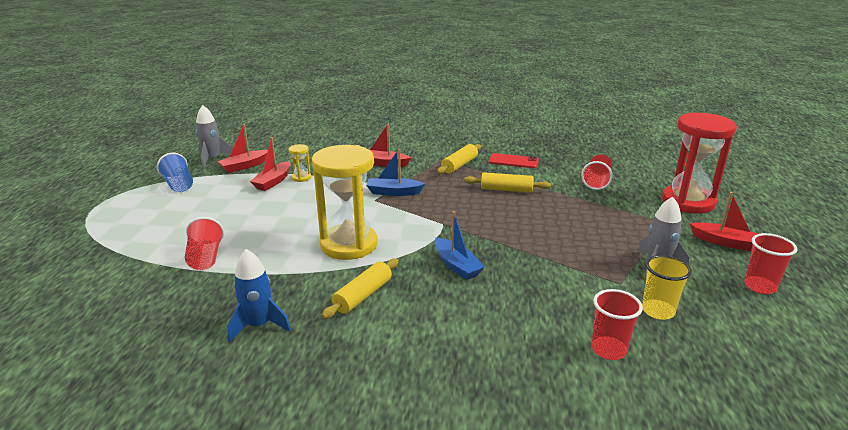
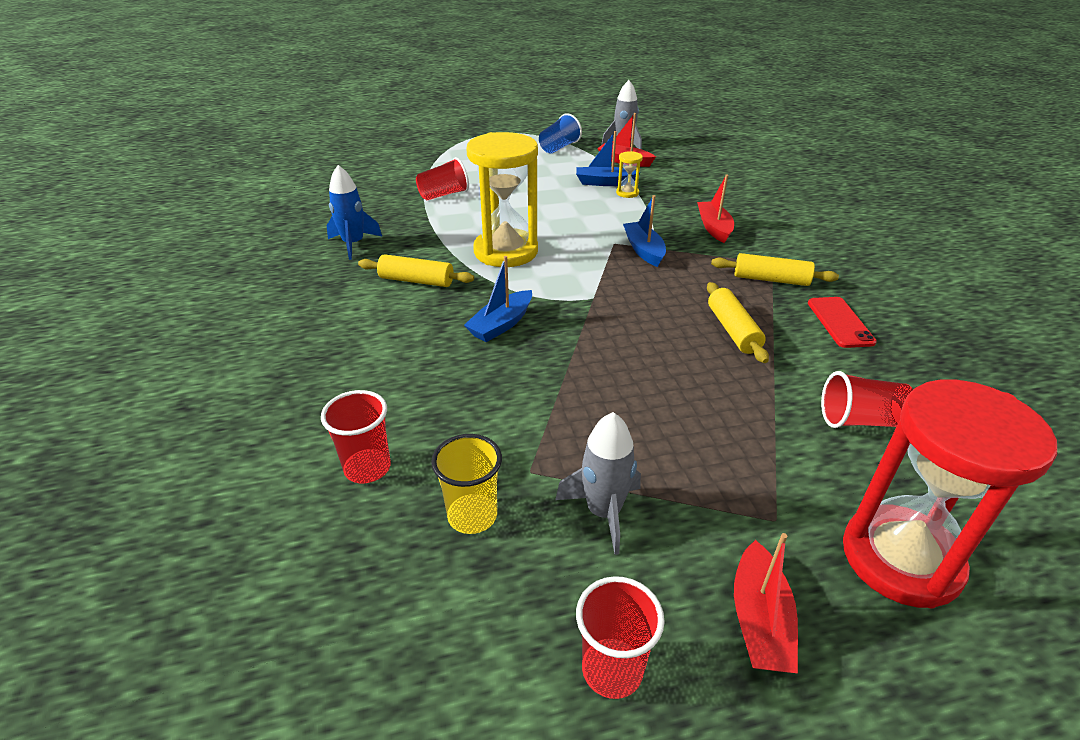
camera: 70 degrees right, 10 degrees up
red boat [250,137,291,191] -> blue boat [576,131,641,186]

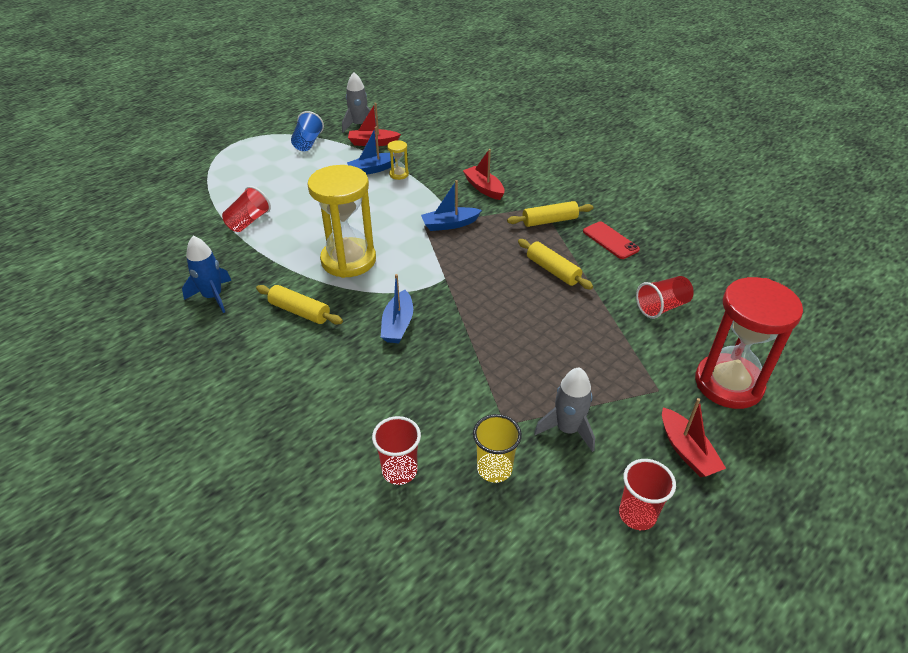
camera: 30 degrees left, 5 degrees up
yellow rolling pin [358,254,474,287] -> yellow rolling pin turned 45 degrees clockwise [256,285,343,325]
blue boat [623,195,666,267] -> blue boat turned 60 degrees counterclockwise [421,180,482,231]

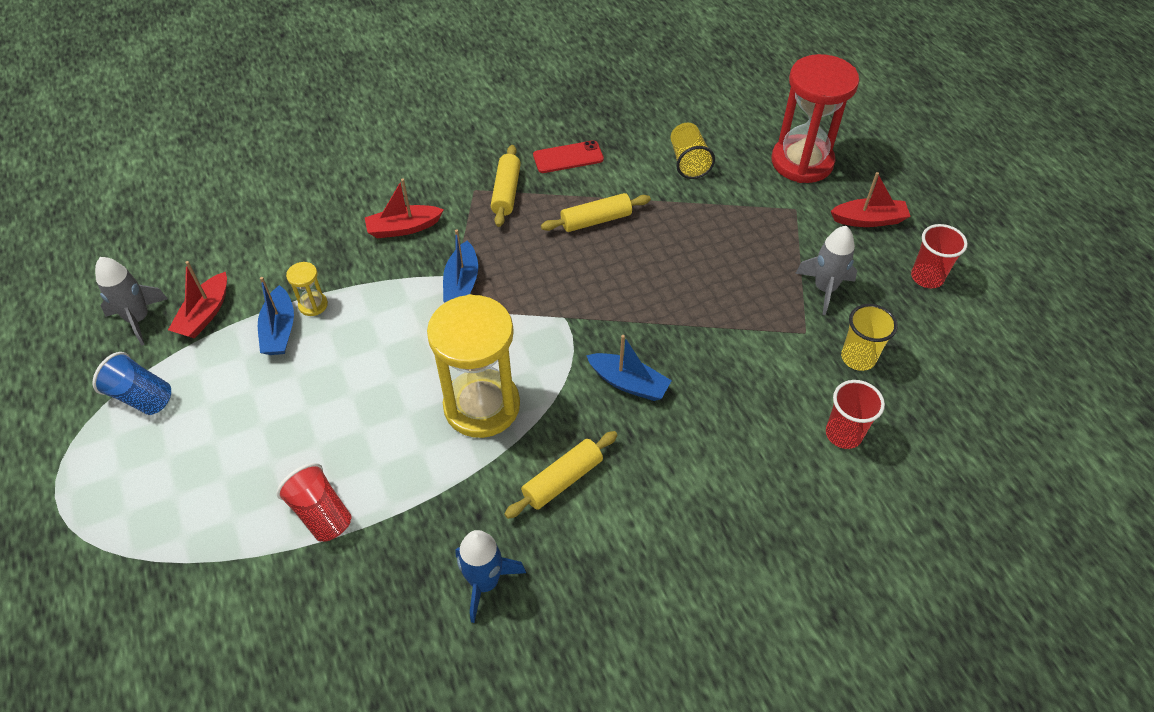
camera: 70 degrees left, 10 degrees up
red cup [636,276,694,319] -> yellow cup [671,123,715,179]

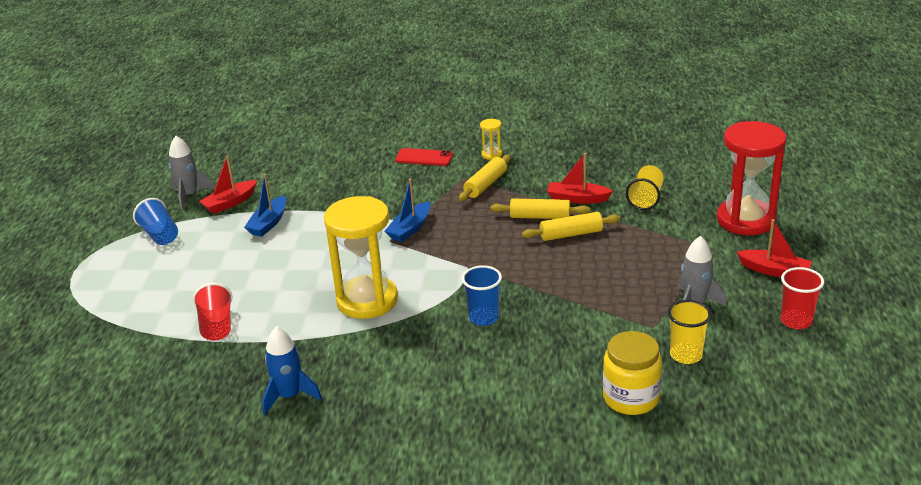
camera: 30 degrees right, 20 degrees down
yellow hourglass [286,262,328,316] -> yellow hourglass moved to [480,119,502,160]
red boat [365,179,444,238] -> red boat moved to [547,153,613,204]
yellow rolling pin [504,431,617,519] -> yellow rolling pin moved to [522,212,620,241]
red phone [533,140,604,173] -> red phone moved to [395,148,453,166]
blue boat [586,335,672,401] -> blue cup [462,265,502,326]
red cup [826,380,885,449] -> yellow jar [603,331,662,415]

